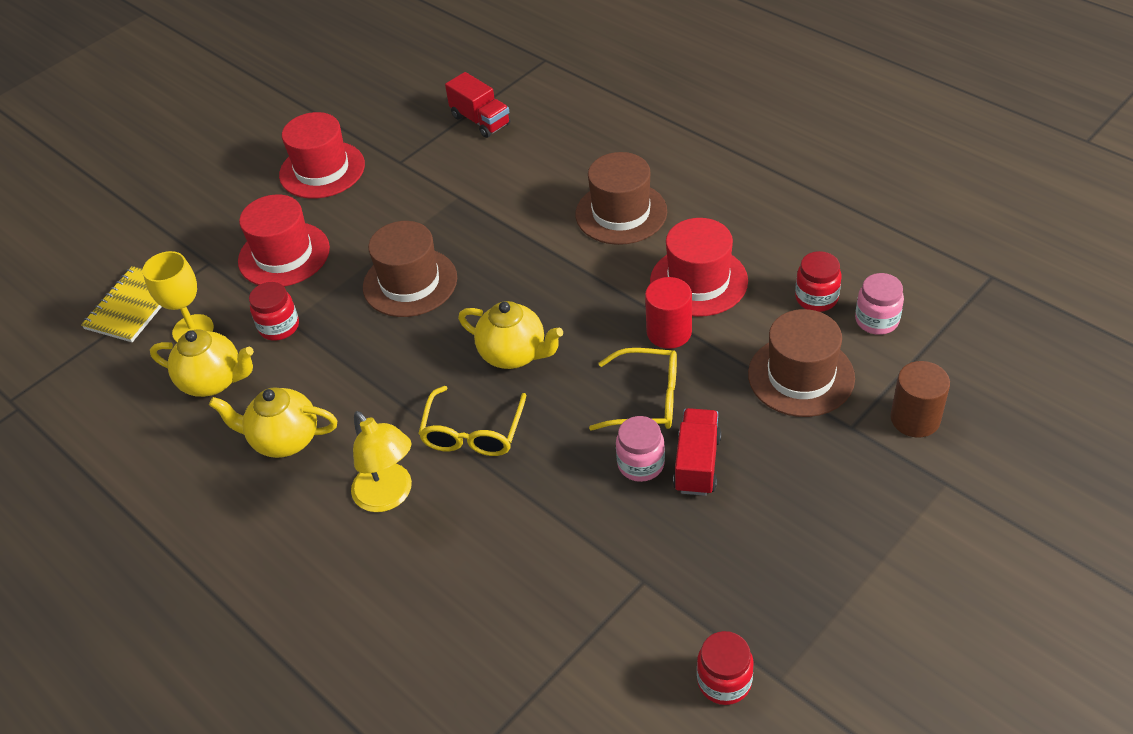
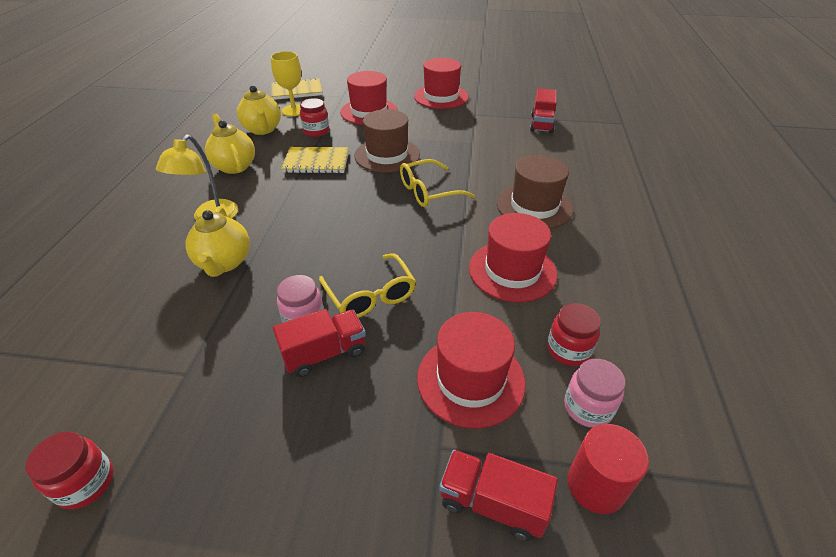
camera: 50 degrees right, 5 degrees down
yellow glasses [418,386,526,456] -> yellow glasses moved to [400,159,475,207]
yellow teapot [458,301,563,369] -> yellow teapot moved to [185,206,250,277]
red cylinder [645,277,692,349] -> red cylinder moved to [568,424,649,514]
brown hat [748,309,855,417] -> red hat [417,312,526,429]
brown cylinder [890,361,950,438] -> red truck [439,450,558,541]
none -> yellow notebook [281,147,349,173]

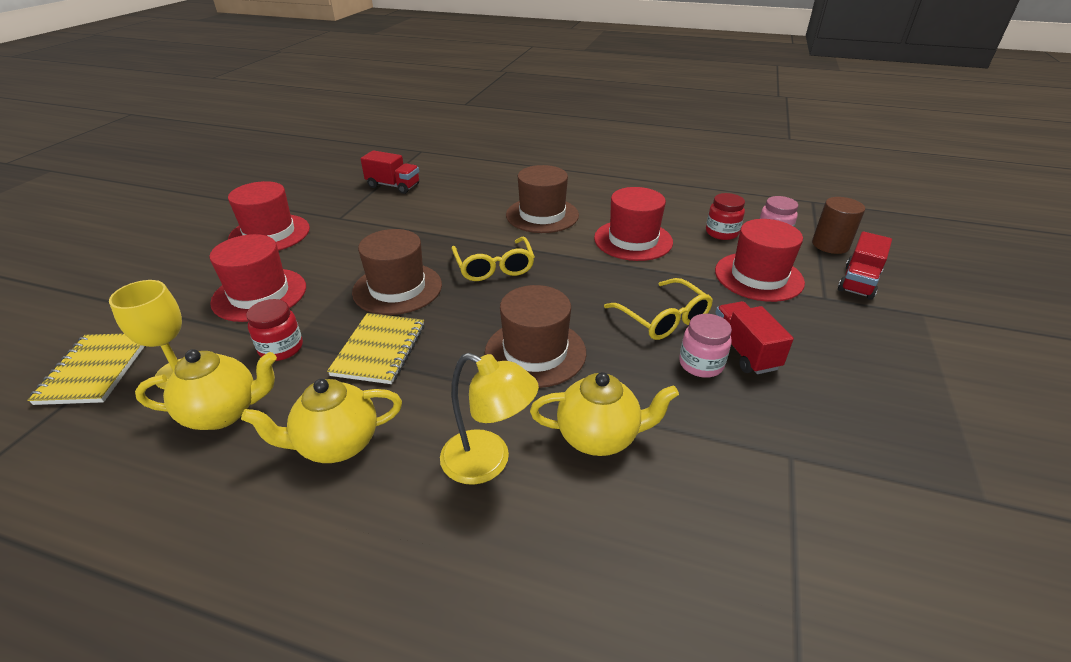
camera: 80 degrees left, 5 degrees down
red jar [25,431,114,509] -> none
yellow glasses [319,253,416,318] -> yellow glasses turned 75 degrees clockwise [604,278,713,340]
red cylinder [568,424,649,514] -> brown cylinder [812,197,865,254]
none -> brown hat [485,285,586,388]

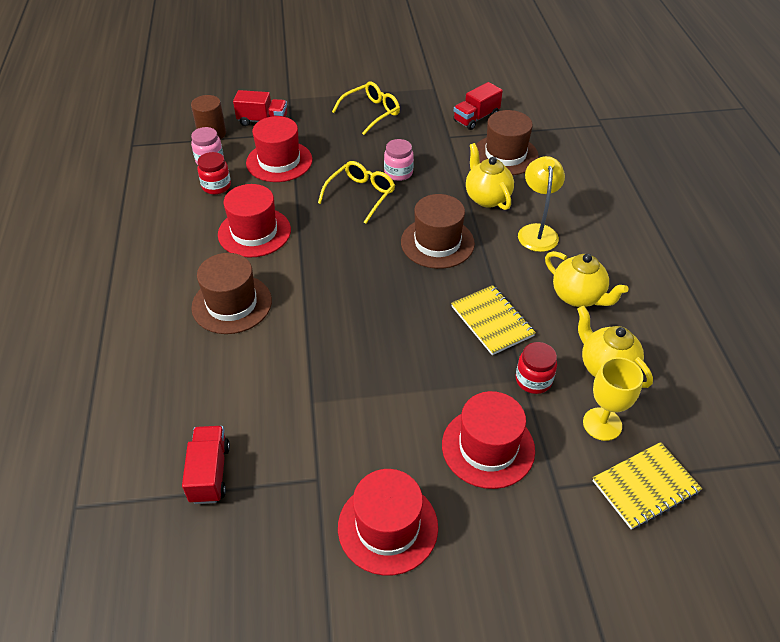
camera: 115 degrees left, 10 degrees up
yellow notebook [327,313,424,384] -> yellow notebook turned 75 degrees clockwise [451,285,536,355]
brown hat [352,229,442,315] -> brown hat moved to [476,110,539,175]
yellow glasses [451,237,535,281] -> yellow glasses moved to [332,82,400,135]
red truck [715,301,794,374] -> red truck moved to [453,82,503,130]

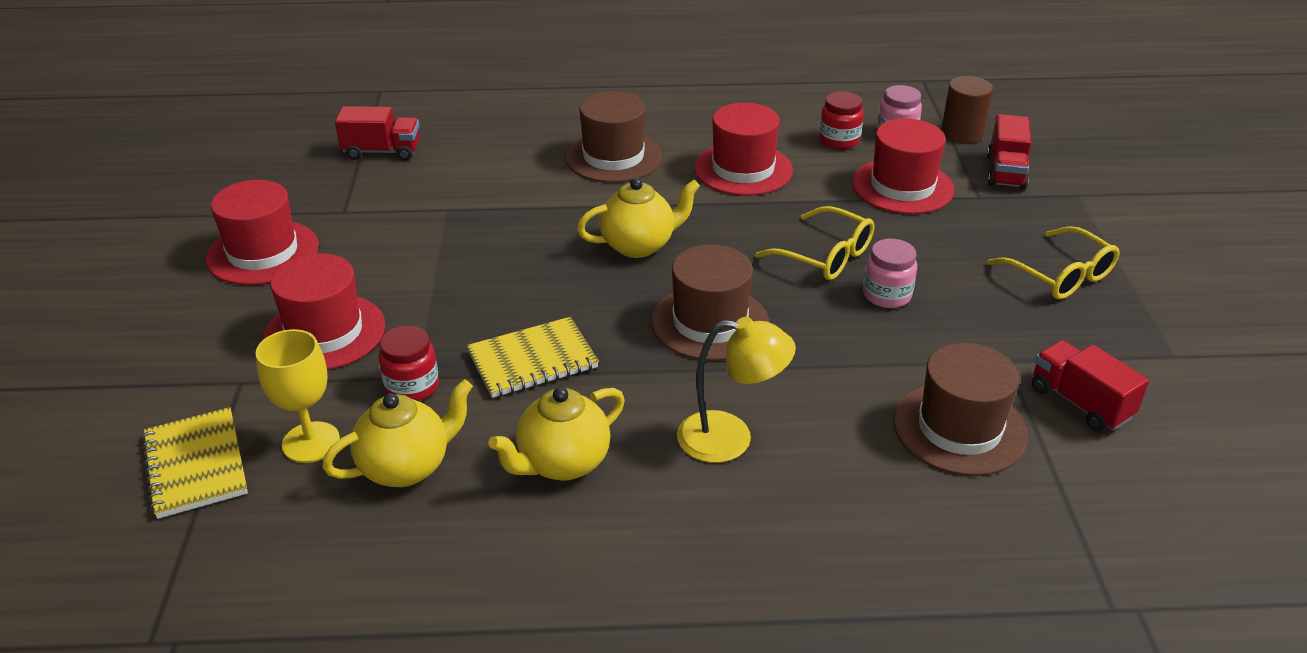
camera: 95 degrees right, 10 degrees down
yellow teapot [466,143,514,210] -> yellow teapot moved to [577,178,700,258]

